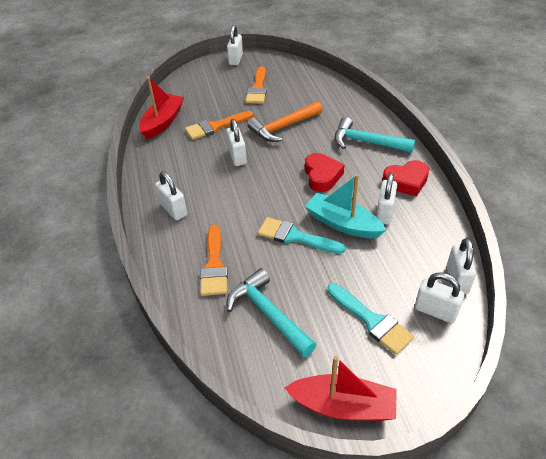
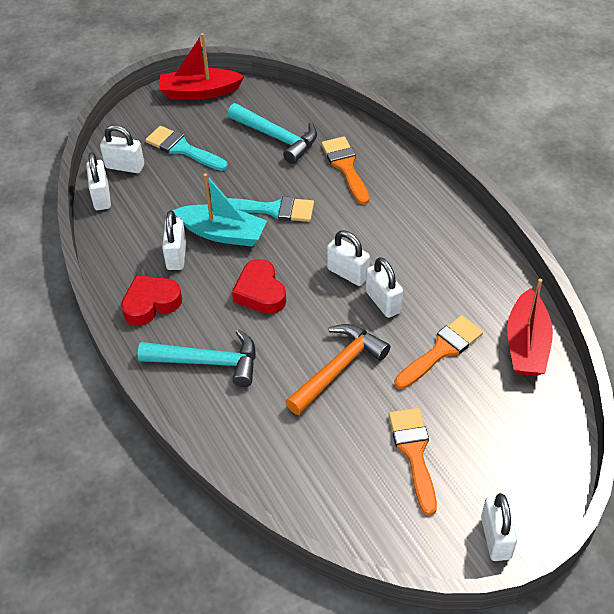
camera: 165 degrees right, 5 degrees up
white padlock [155,171,187,220] -> white padlock moved to [327,231,370,286]

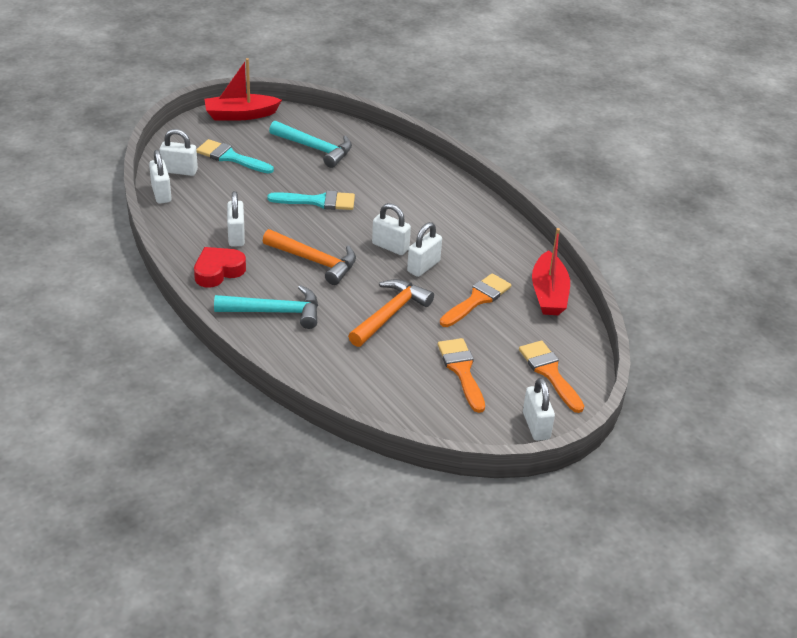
camera: 10 degrees left, 10 degrees down
turquoise boat [173,173,267,247] -> none
red heart [232,259,286,314] -> orange hammer [263,229,356,285]
orange brush [321,136,369,205] -> orange brush moved to [519,340,584,413]
white padlock [366,257,403,318] -> white padlock turned 75 degrees clockwise [407,222,442,277]

